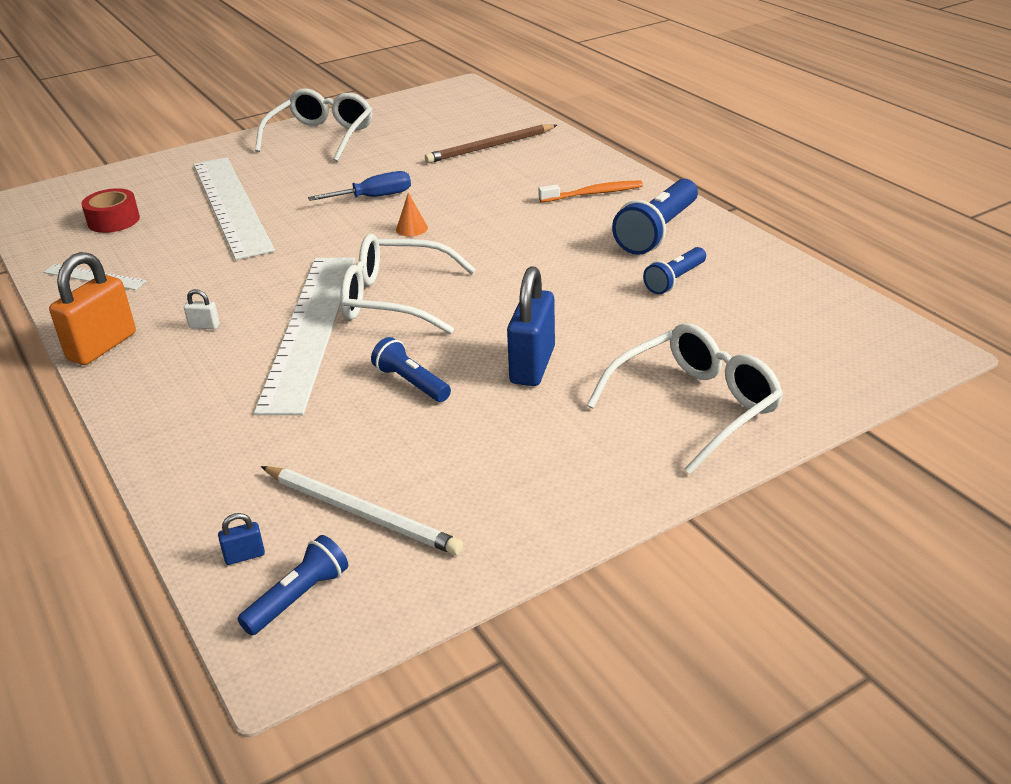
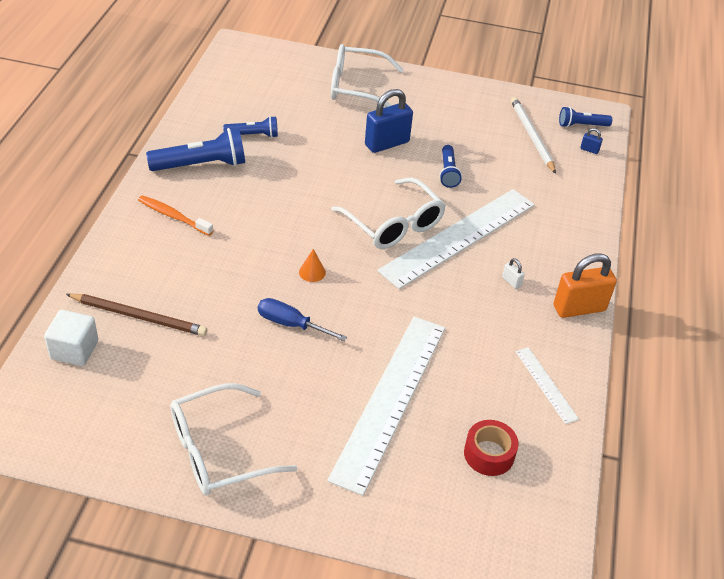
camera: 140 degrees left, 10 degrees up
none -> white cube [44,310,98,366]

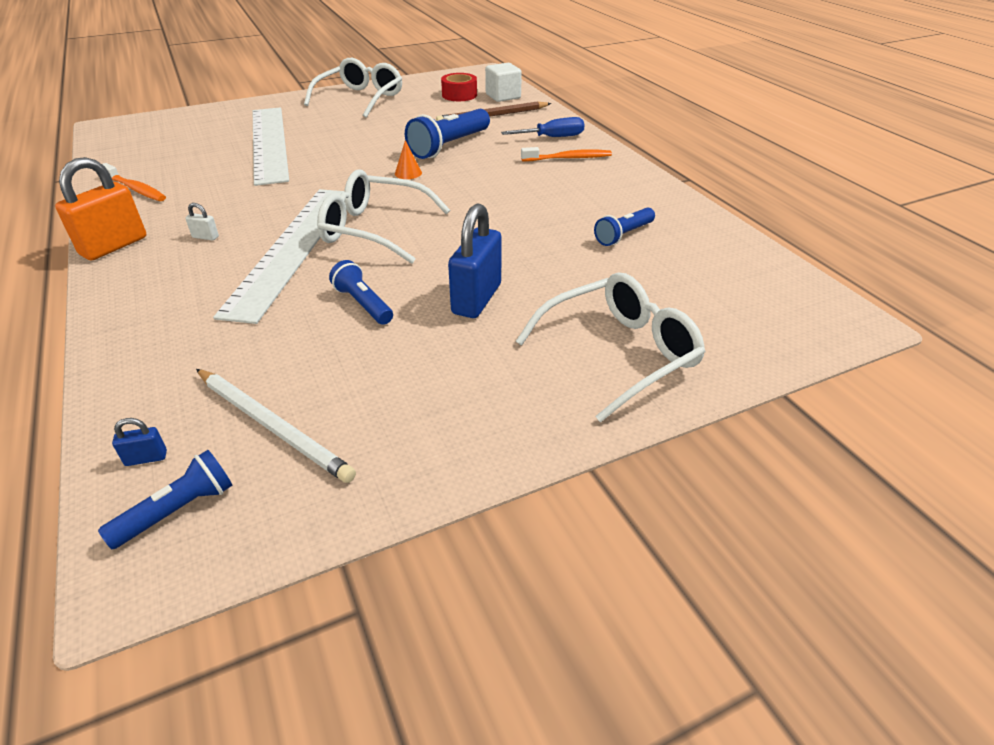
camera: 145 degrees right, 5 degrees down
blue flashlight [146,128,245,171] -> blue flashlight moved to [405,109,490,159]
blue screwdriver [258,298,347,341] -> blue screwdriver moved to [501,117,585,137]
red tape [464,420,519,476] -> red tape moved to [441,73,477,101]
white ruler [516,347,579,424] -> orange toothbrush [102,163,166,201]

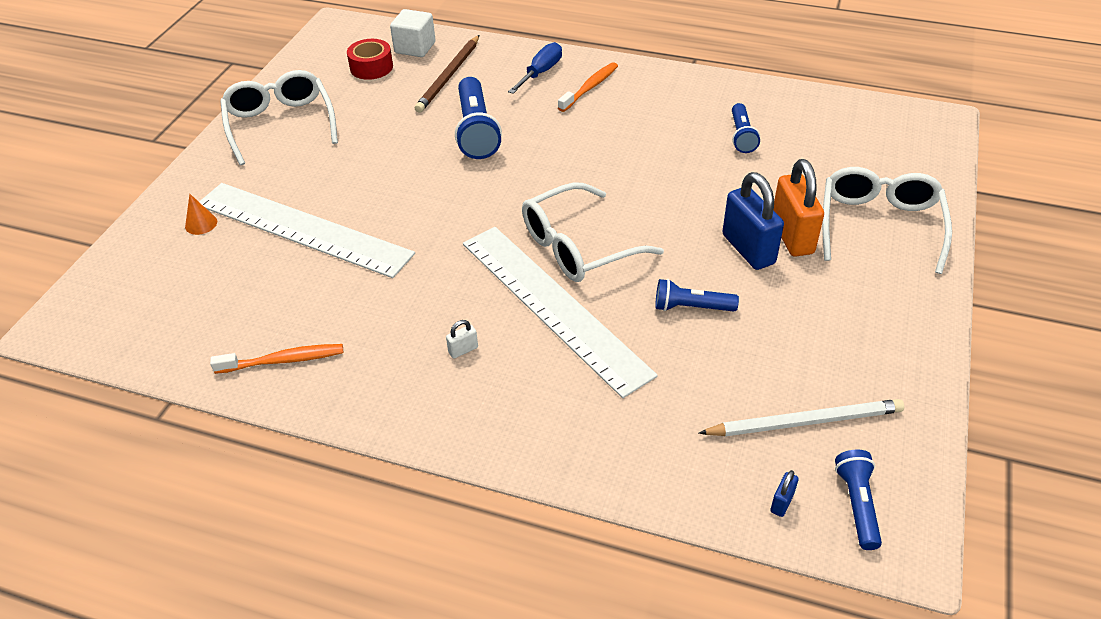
camera: 45 degrees left, 5 degrees up
orange padlock [55,157,146,260] -> orange padlock moved to [774,159,824,257]
orange cone [395,140,422,179] -> orange cone moved to [185,194,217,235]

